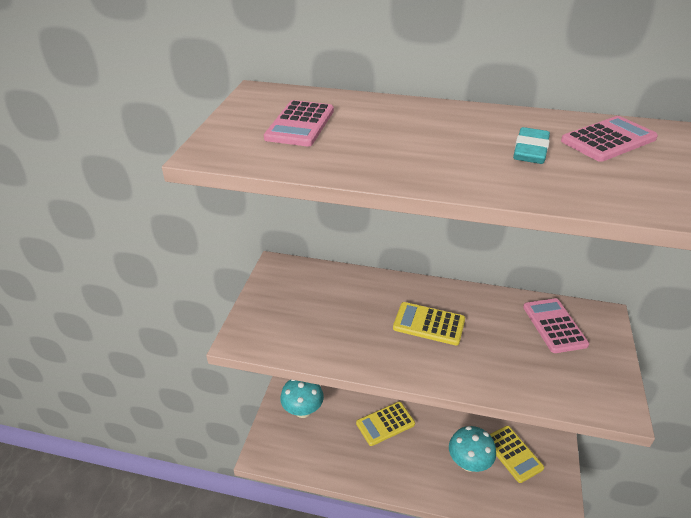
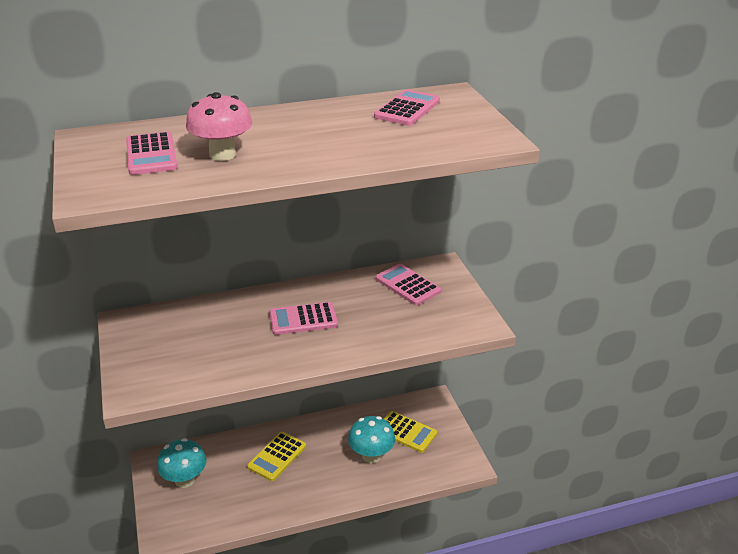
camera: 30 degrees left, 5 degrees down
yellow calculator [393,302,465,346] -> pink calculator [269,302,338,335]
turquoise eraser [513,127,550,164] -> none
none -> pink mushroom [186,92,253,161]

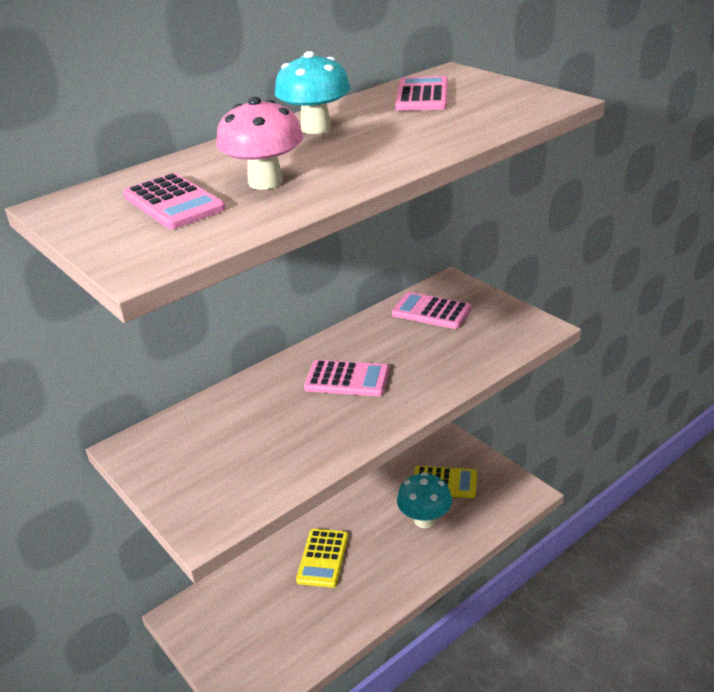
camera: 20 degrees left, 0 degrees up
turquoise mushroom [157,438,207,488] -> turquoise mushroom moved to [275,51,351,134]
pink calculator [269,302,338,335] -> pink calculator turned 135 degrees counterclockwise [304,360,389,396]

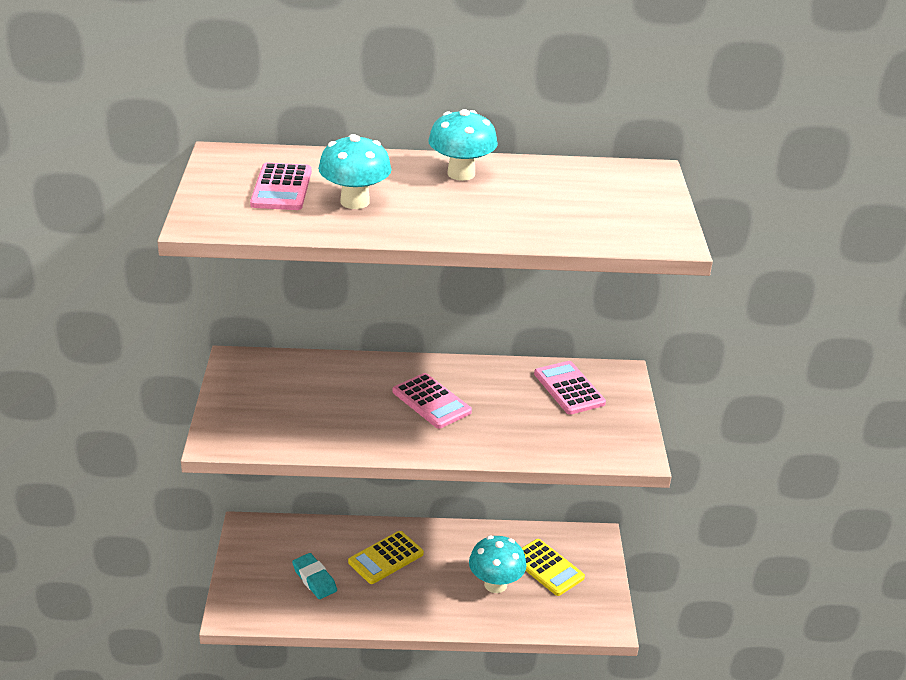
camera: 35 degrees right, 0 degrees up
pink mushroom [216,97,304,190] -> turquoise mushroom [318,134,392,209]
pink calculator [395,76,448,111] -> none
none -> turquoise eraser [292,553,337,599]

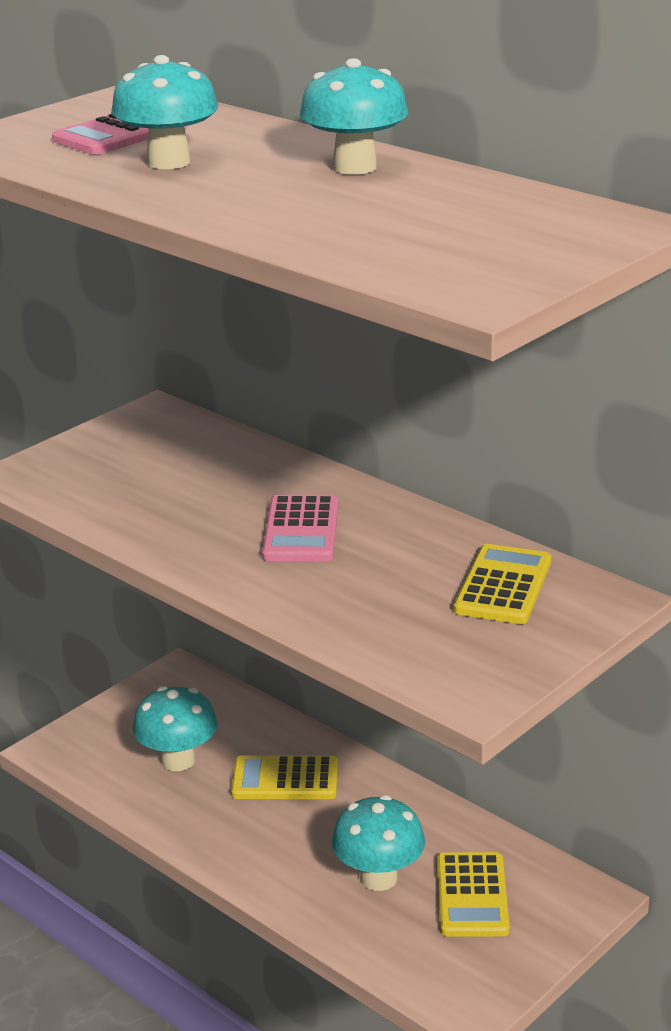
camera: 45 degrees right, 5 degrees down
turquoise eraser [292,553,337,599] -> turquoise mushroom [133,686,218,771]
pink calculator [534,361,606,415] -> yellow calculator [454,544,551,624]

